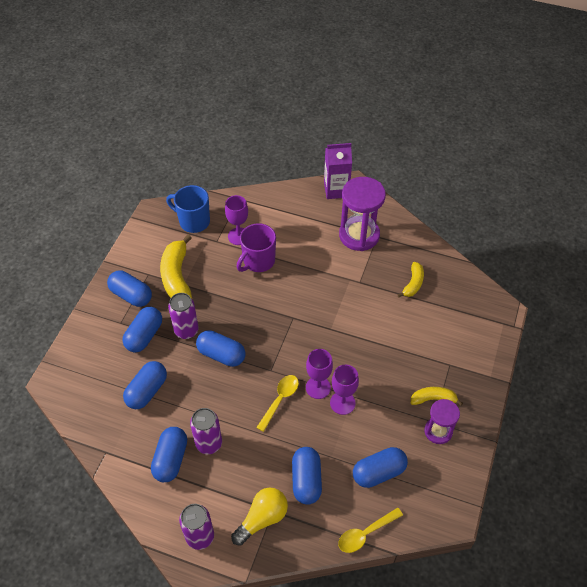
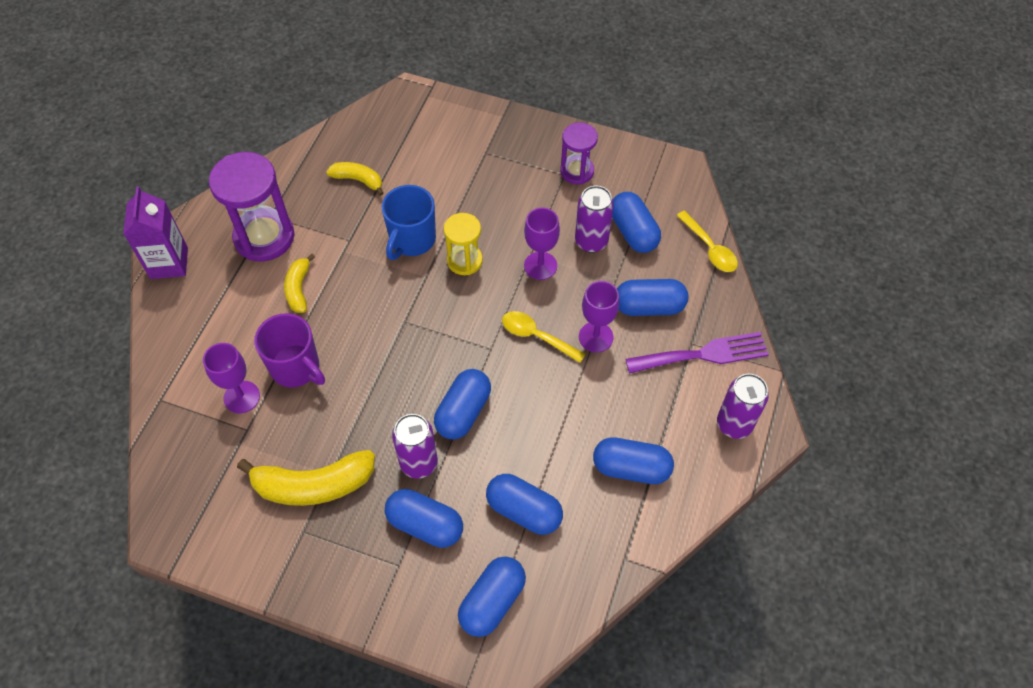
camera: 90 degrees left, 5 degrees up
blue capsule [107,271,152,307] -> blue capsule moved to [458,557,526,637]
blue mug [166,185,210,233] -> blue mug moved to [382,185,436,260]
purple can [190,408,222,454] -> purple can moved to [575,186,614,253]
yellow light bulb [231,487,288,546] -> purple fork [625,332,769,374]
purple goblet [306,349,333,399] -> purple goblet moved to [579,281,619,352]
yellow banana [411,387,463,406] -> yellow banana moved to [284,254,315,313]
none -> yellow hourglass [443,213,483,275]

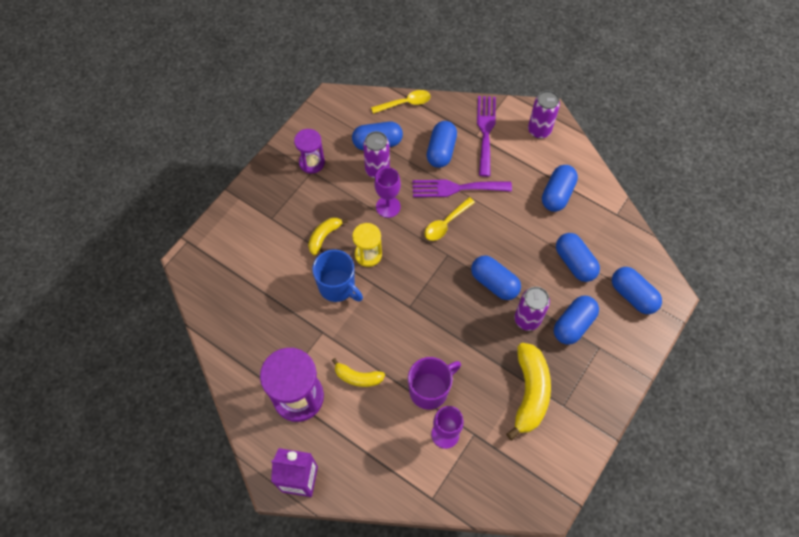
camera: 75 degrees left, 5 degrees up
yellow banana [326,162,384,196] -> yellow banana moved to [308,217,348,255]
blue capsule [486,474,563,535] -> blue capsule turned 75 degrees counterclockwise [556,233,600,282]
purple goblet [579,281,619,352] -> purple fork [412,180,512,197]

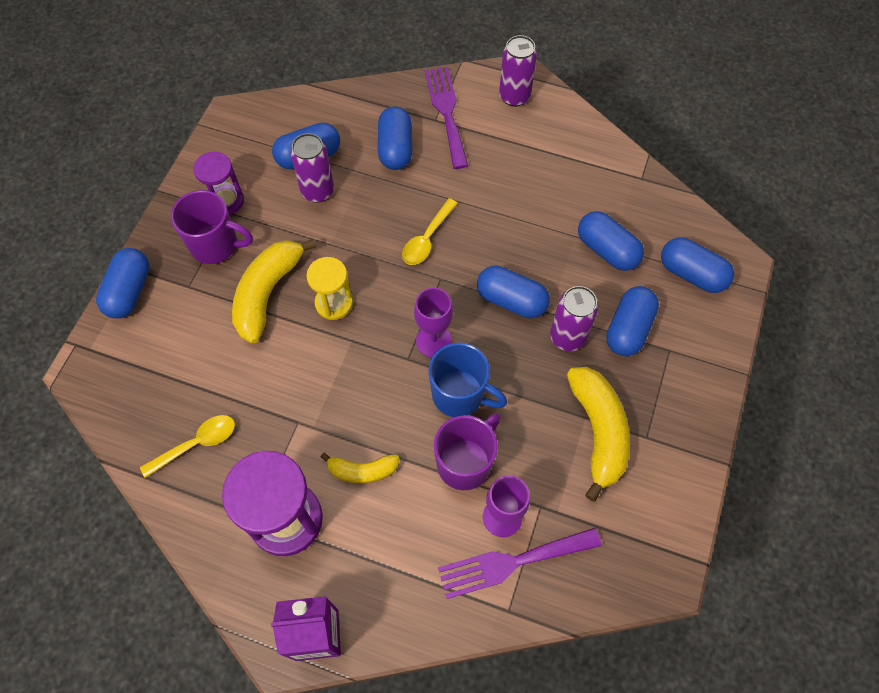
camera: 15 degrees left, 0 degrees up
yellow banana [308,217,348,255] -> yellow banana [232,239,317,343], size x1.77
blue mug [312,249,363,302] -> blue mug moved to [428,343,507,417]
yellow spoon [371,90,431,114] -> yellow spoon moved to [140,415,235,478]
purple goblet [374,167,401,218] -> purple goblet moved to [414,287,453,358]
purple fork [412,180,512,197] -> purple fork moved to [438,528,602,599]
blue capsule [542,165,578,212] -> blue capsule moved to [96,248,150,318]
none -> purple mug [171,190,253,264]

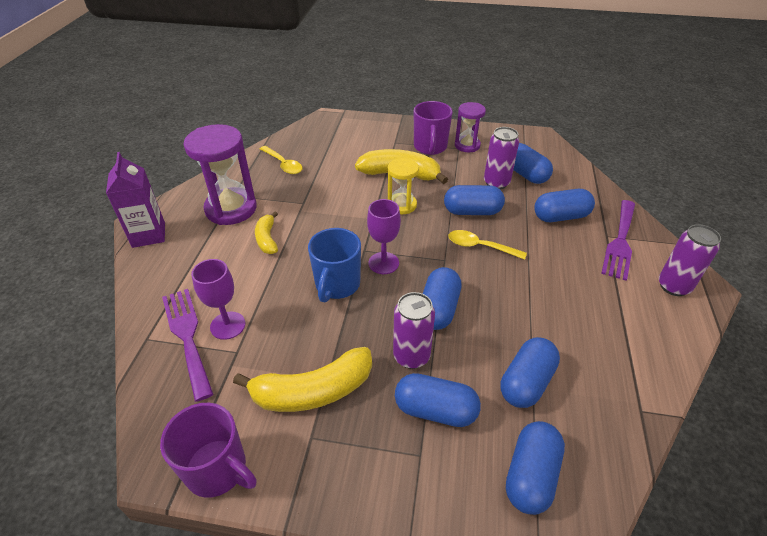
camera: 80 degrees right, 20 degrees down
blue capsule [96,248,150,318] -> blue capsule moved to [444,185,505,215]
purple fork [425,67,468,169] -> purple fork turned 135 degrees clockwise [601,200,635,281]
purple mug [434,413,501,490] -> purple mug moved to [160,403,256,498]

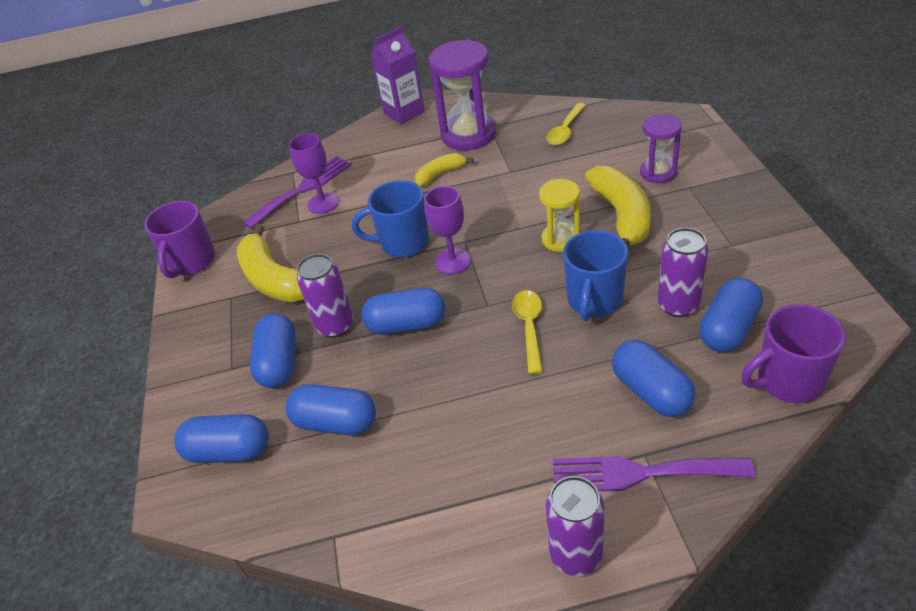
camera: 75 degrees right, 0 degrees up
purple mug [414,101,453,155] -> purple mug moved to [741,304,846,403]
blue capsule [444,185,505,215] -> blue mug [563,230,628,321]
purple hourglass [455,102,486,152] -> purple hourglass moved to [640,114,682,183]

